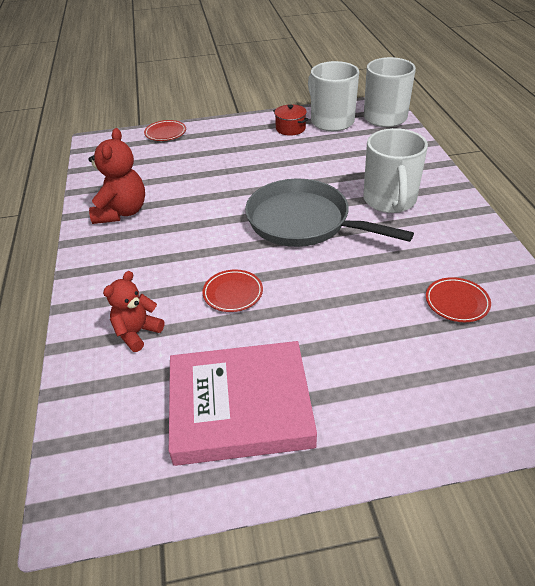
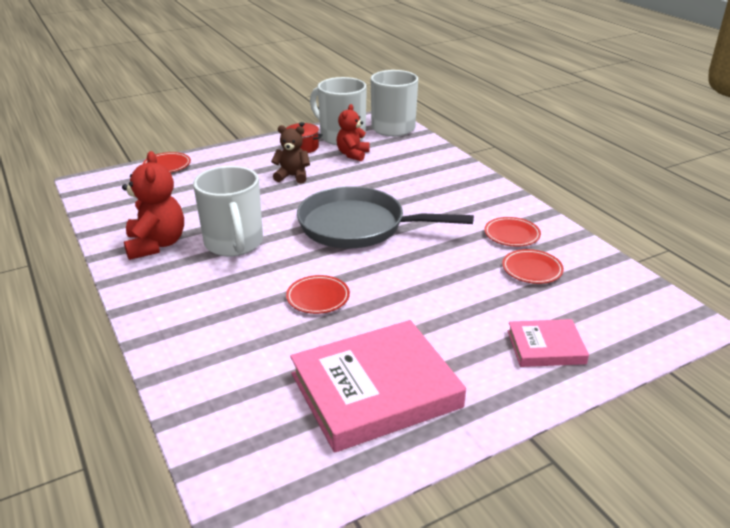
camera: 20 degrees left, 10 degrees down
red teddy bear [103,271,164,352] -> red teddy bear moved to [336,104,370,161]
white mug [363,128,428,213] -> white mug moved to [193,166,263,256]
none -> brown teddy bear [271,125,310,184]
none -> red plate [484,217,541,247]
none -> pink book [507,319,589,367]

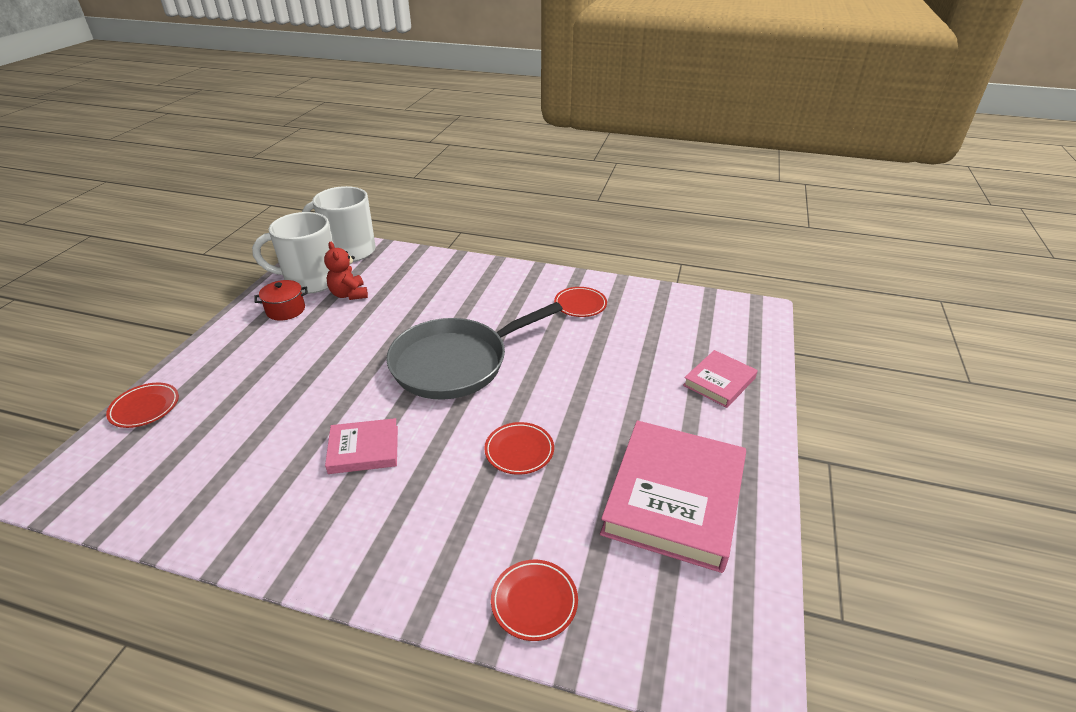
camera: 45 degrees left, 5 degrees up
red teddy bear [122,151,184,260] -> none
white mug [193,166,263,256] -> pink book [325,418,398,474]
brown teddy bear [271,125,310,184] -> none
red plate [502,249,564,284] -> red plate moved to [491,560,578,641]

